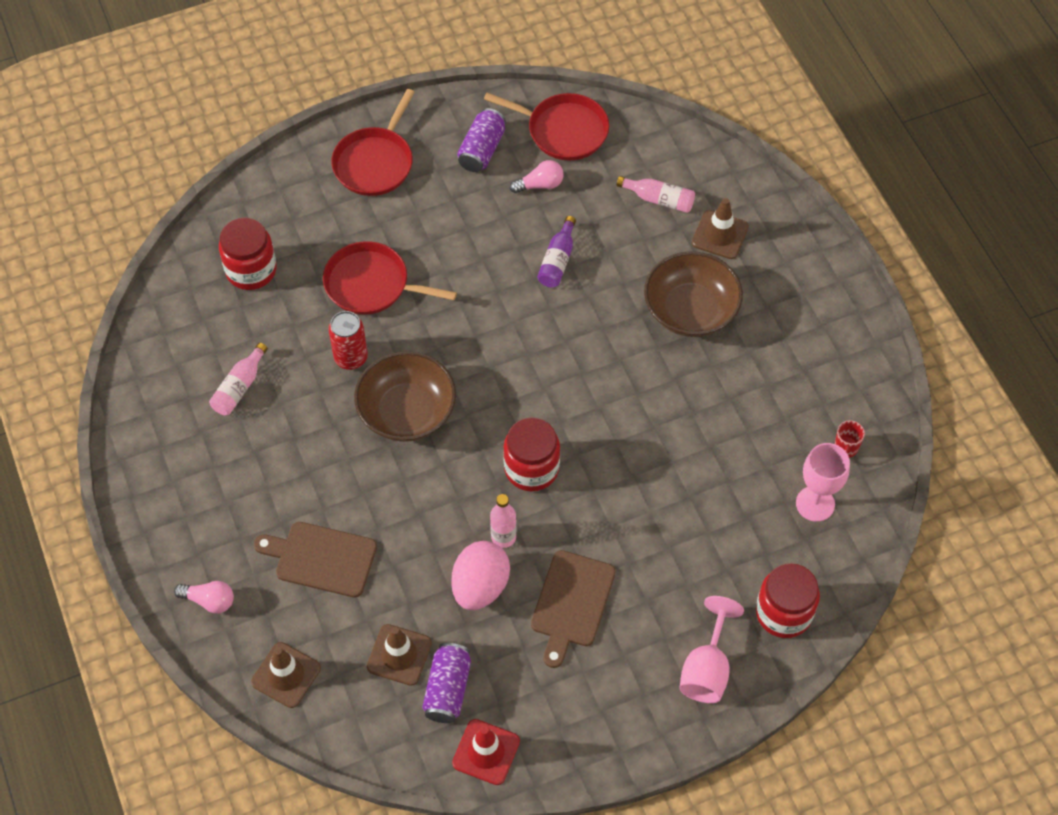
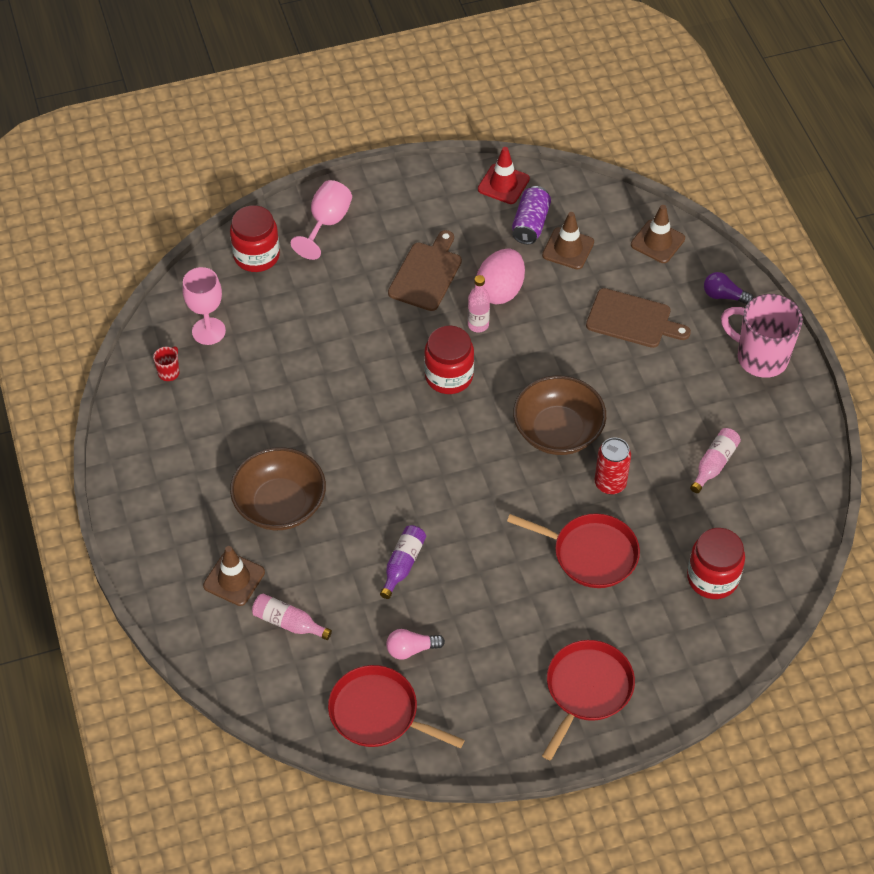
camera: 175 degrees left, 5 degrees down
pink light bulb [174,581,234,614] -> purple light bulb [704,272,754,305]
purple can [457,108,506,172] -> none
none -> pink mug [721,294,803,378]

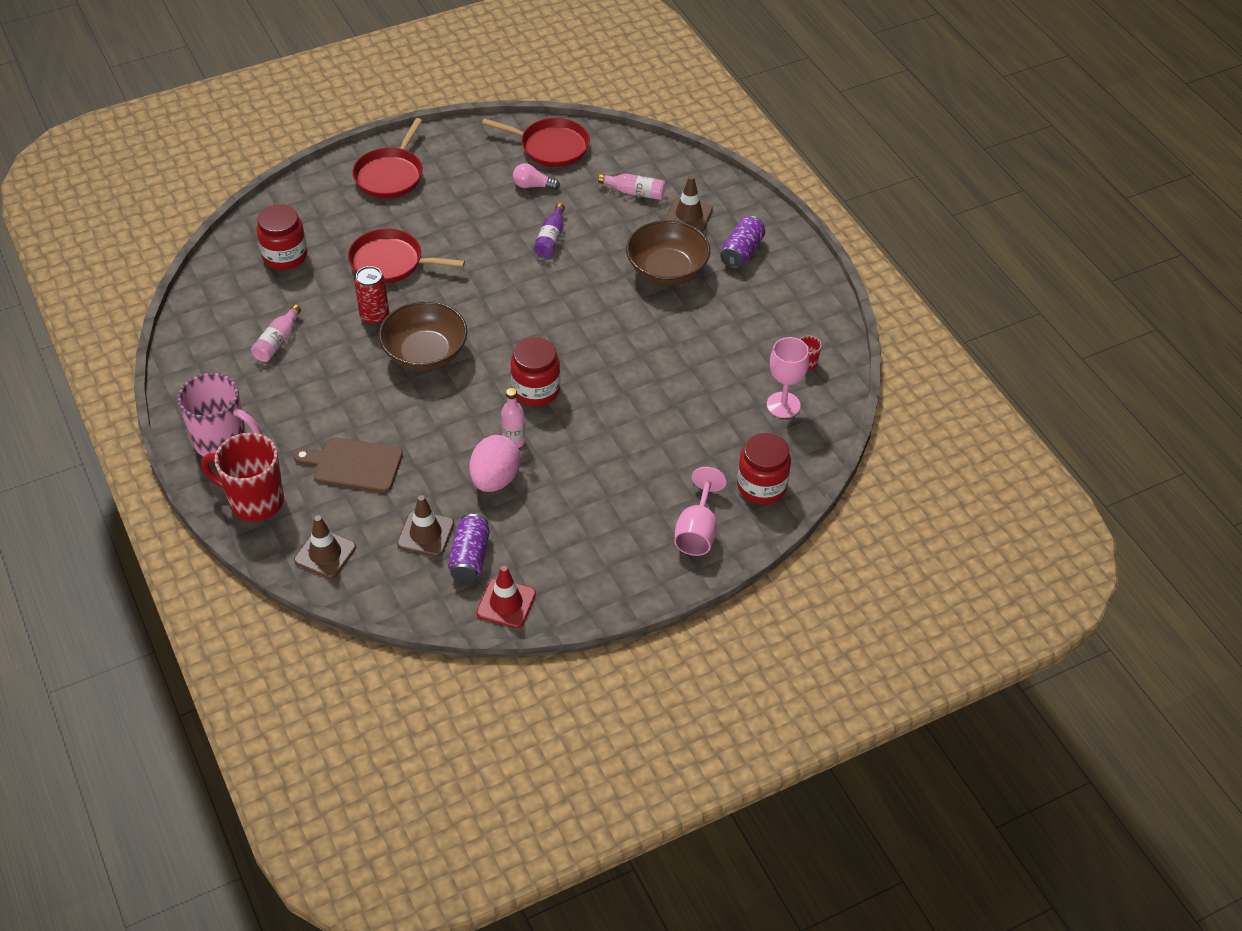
camera: 170 degrees right, 5 degrees down
pink light bulb [386,629,445,660] -> pink light bulb turned 150 degrees counterclockwise [513,163,560,190]
brown cutting board [388,230,462,311] -> none
purple light bulb [704,272,754,305] -> red mug [201,433,284,521]
none -> purple can [720,216,766,269]

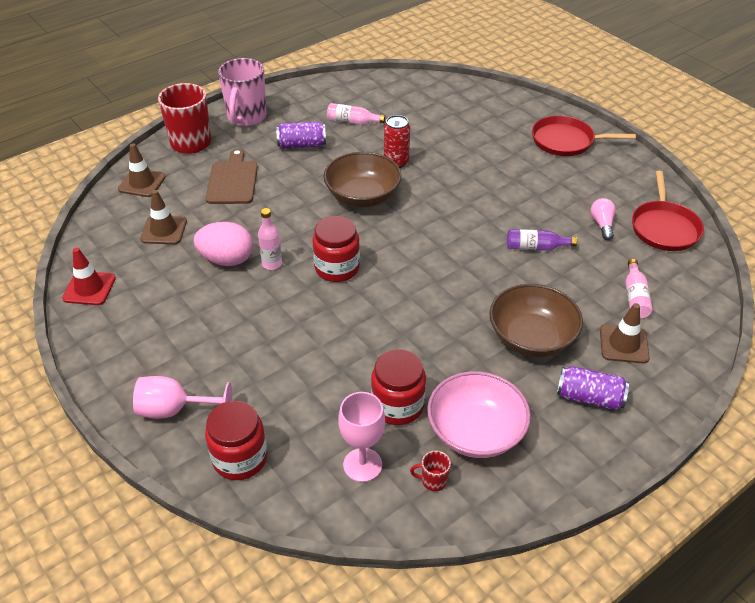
camera: 80 degrees right, 5 degrees down
red jar [257,204,307,270] -> red jar moved to [371,349,426,425]
red pan [348,229,465,284] -> none
purple can [448,514,490,582] -> purple can moved to [276,122,326,149]
none -> pink bowl [427,371,531,458]

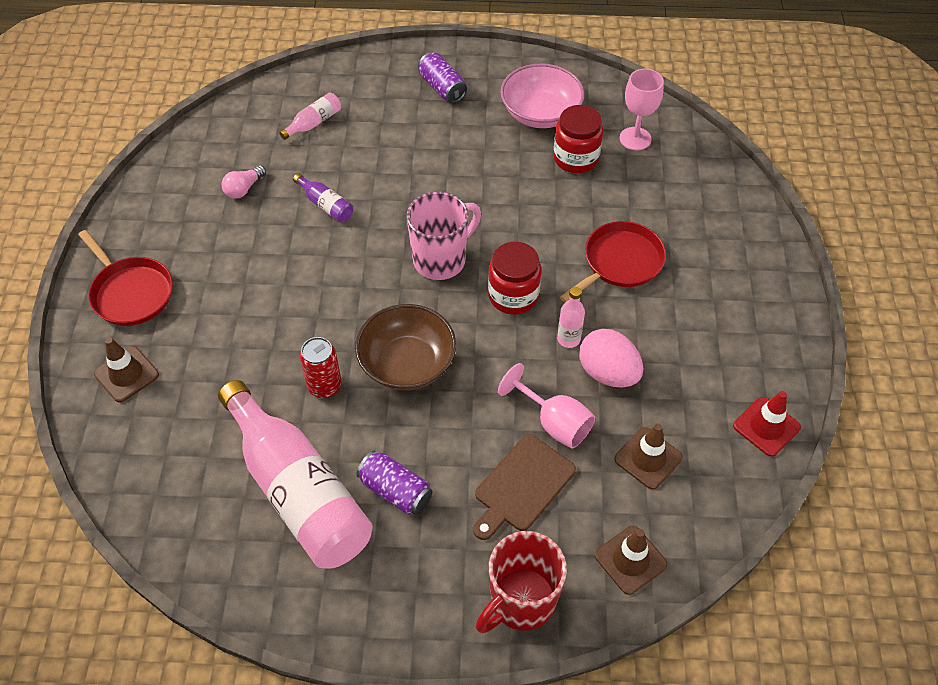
camera: 140 degrees left, 10 degrees up
pink goblet [133,376,232,419] -> pink goblet moved to [498,363,595,449]
red jar [205,401,267,480] -> none
pink mug [218,58,267,126] -> pink mug moved to [406,192,481,280]
pink bottle [327,103,385,124] -> pink bottle [218,380,373,569], size x2.48
red mug [410,451,451,491] -> none
brown bowl [489,284,583,357] -> none
brown traffic cone [600,303,650,363] -> brown traffic cone moved to [94,337,159,403]
red pan [632,171,704,251] -> red pan moved to [560,221,666,302]

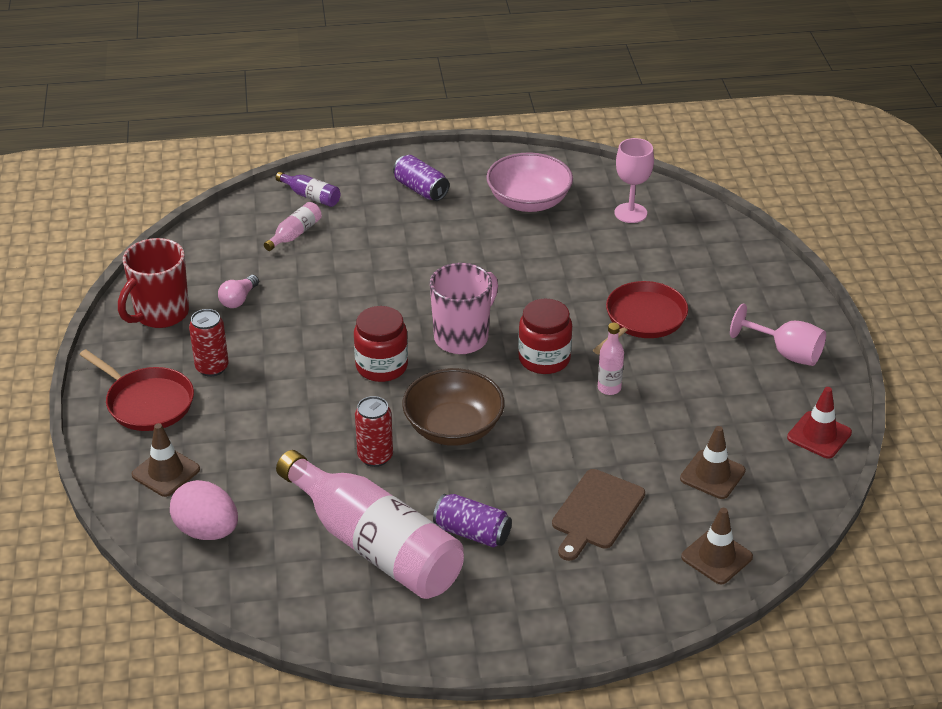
camera: 10 degrees left, 15 degrees down
purple bottle [293,173,353,223] -> purple bottle moved to [276,172,340,207]
red mug [476,531,567,633] -> red mug moved to [118,238,189,328]
pink goblet [498,363,595,449] -> pink goblet moved to [730,304,826,366]
red jar [553,105,603,173] -> red jar moved to [354,306,408,382]
pink egg [579,329,644,387] -> pink egg moved to [170,480,238,540]
none -> red can [189,309,229,377]

